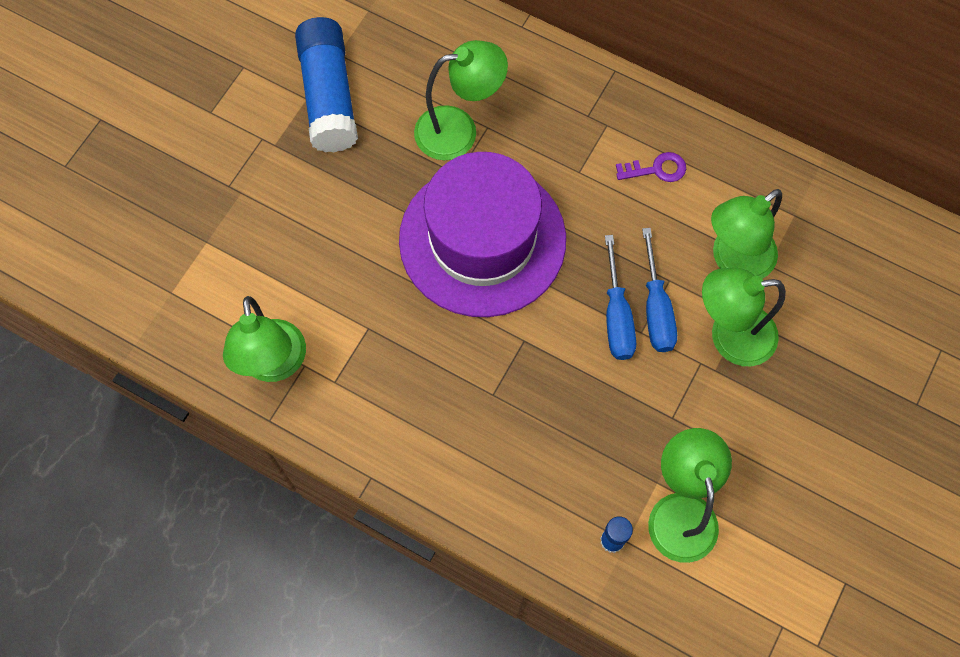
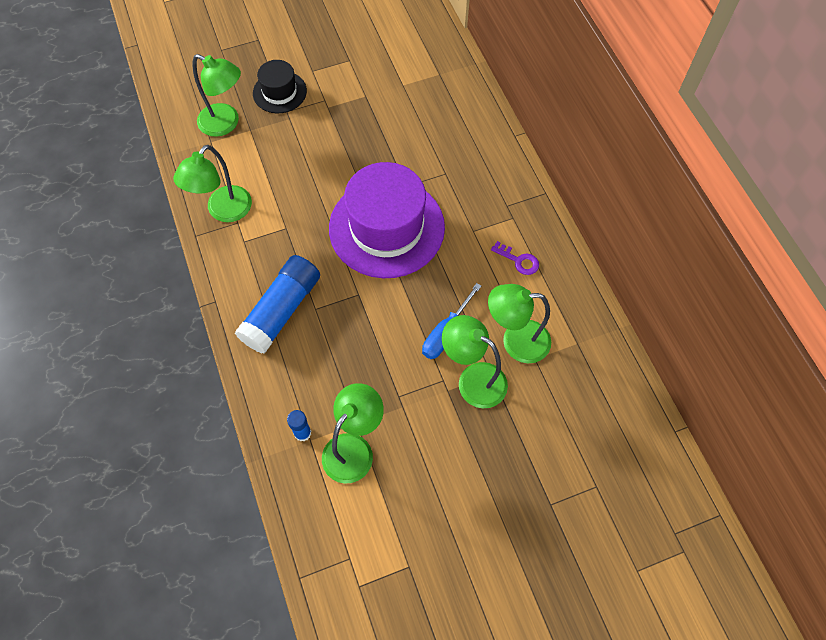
camera: 40 degrees right, 5 degrees down
blue glue stick [295,17,358,152] -> blue glue stick moved to [235,255,320,354]
green lamp [414,40,508,160] -> green lamp moved to [192,54,241,137]
blue screwdriver [605,235,636,360] -> none
none -> black hat [253,60,307,113]

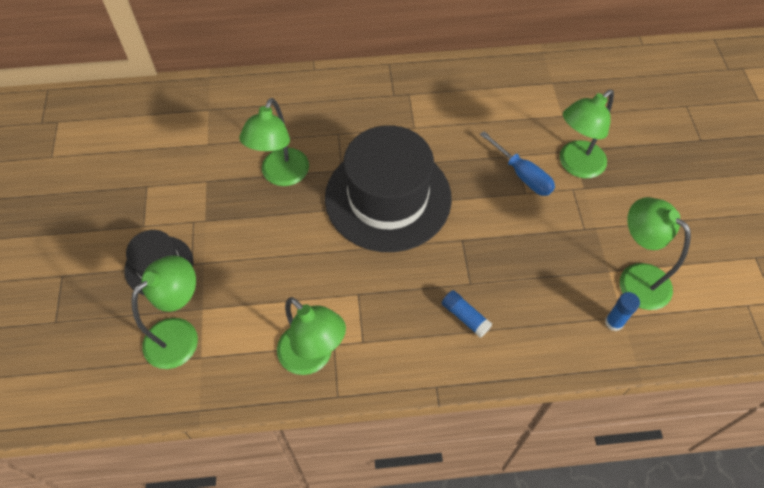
camera: 75 degrees left, 5 degrees down
blue glue stick [235,255,320,354] -> blue glue stick [442,290,492,338], size x0.46
purple hat [329,162,445,278] -> black hat [325,125,452,252]
green lamp [488,284,551,363] -> green lamp moved to [239,98,309,186]
purple key [491,241,539,275] -> none

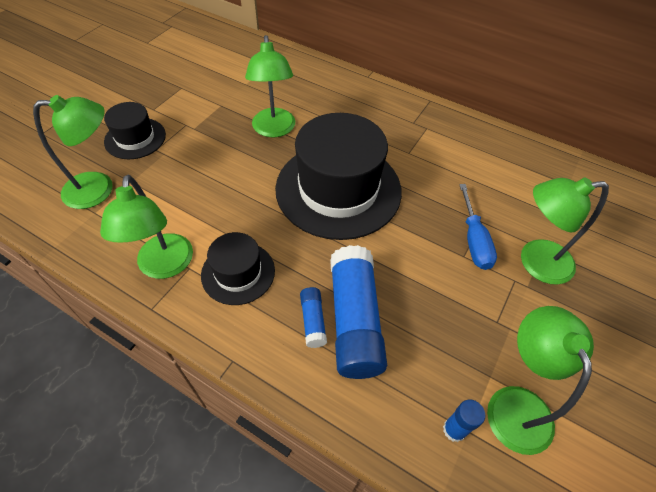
camera: 35 degrees right, 5 degrees down
green lamp [239,98,309,186] -> green lamp turned 60 degrees counterclockwise [245,35,295,137]
none -> black hat [201,232,275,305]
none -> blue glue stick [330,245,387,379]

